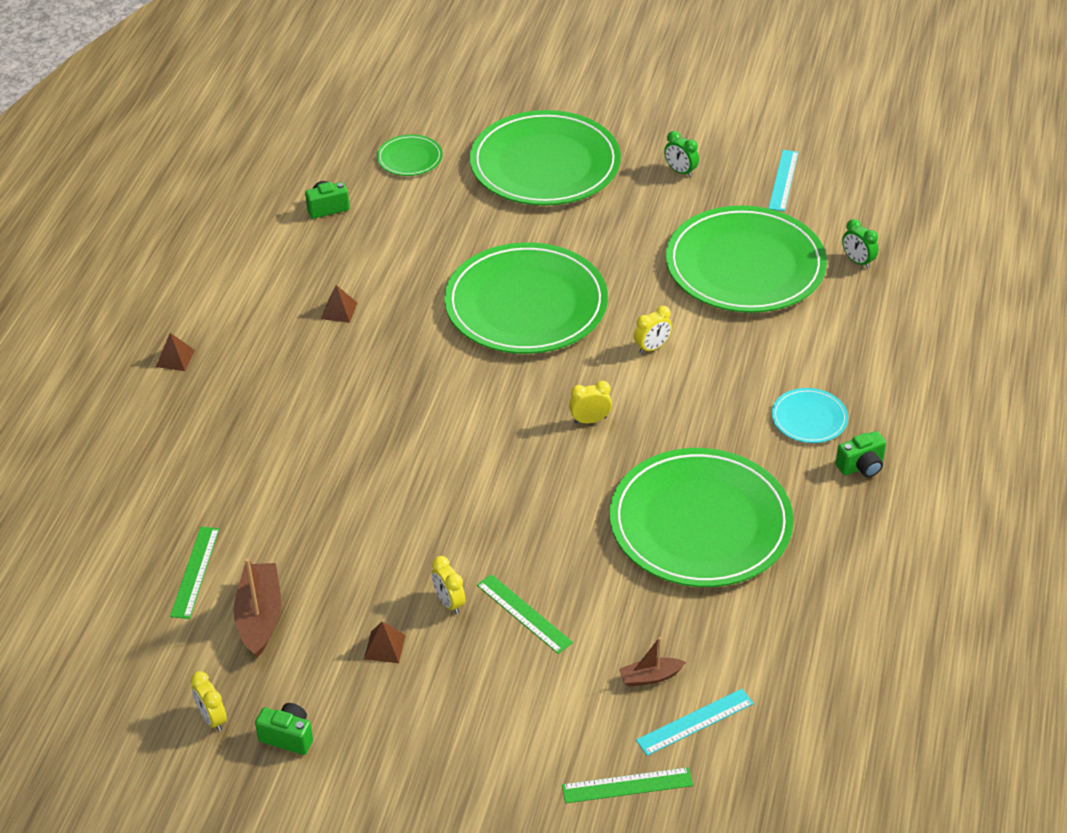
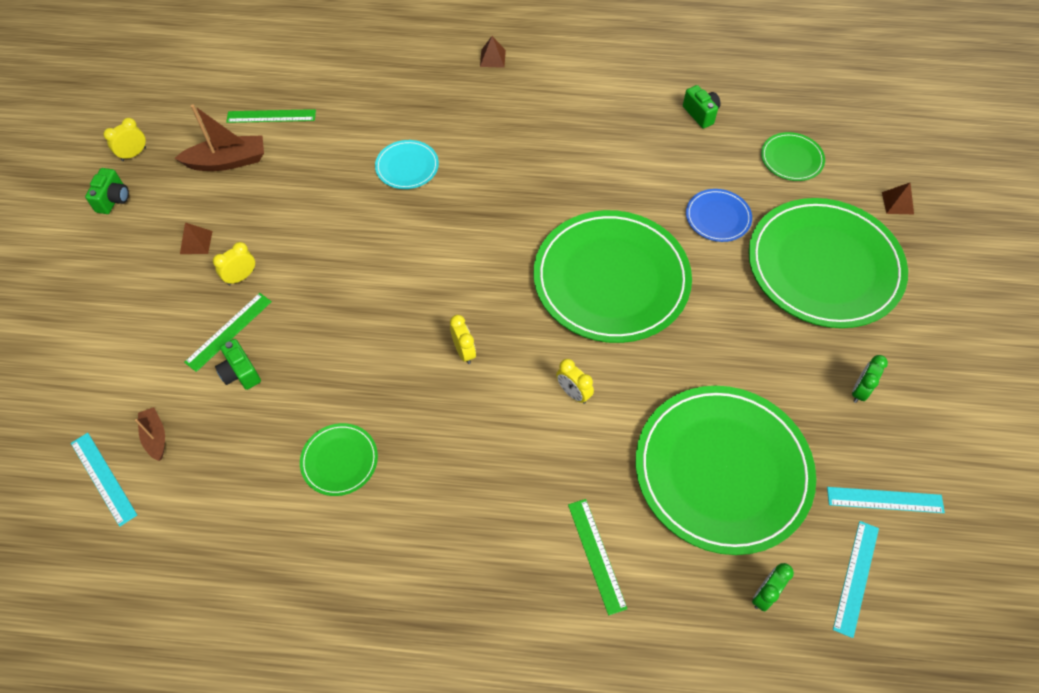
camera: 80 degrees right, 15 degrees up
brown pyramid [321,285,357,323] -> brown pyramid moved to [882,183,914,214]
green ruler [562,767,693,803] -> green ruler moved to [568,499,627,616]
green plate [610,448,794,587] -> green plate [300,423,378,496], size x0.44
turquoise plate [772,388,848,443] -> turquoise plate moved to [375,140,439,189]
green camera [836,431,886,477] -> green camera moved to [215,339,261,390]
none -> blue plate [686,189,752,242]
none -> turquoise ruler [833,521,879,638]

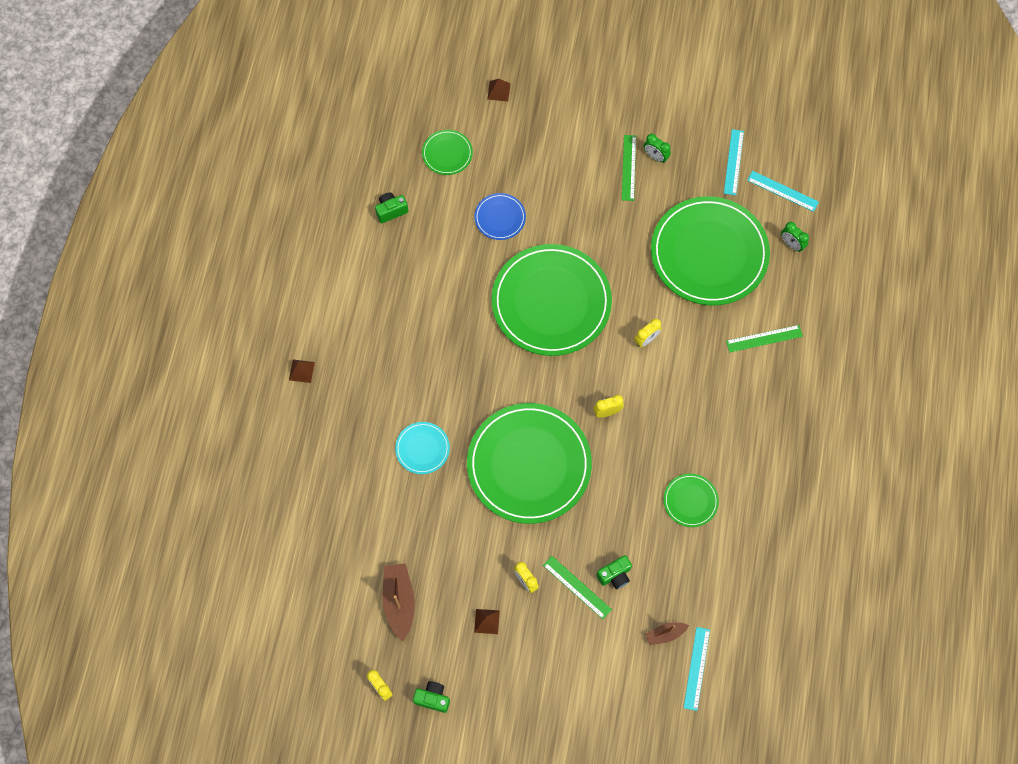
camera: 85 degrees left, 10 degrees up
turquoise ruler [71,433,137,527] -> turquoise ruler turned 45 degrees counterclockwise [684,627,710,711]
green ruler [226,109,316,123] -> green ruler moved to [622,135,636,201]
green plate [748,198,908,328] -> green plate moved to [467,403,592,524]

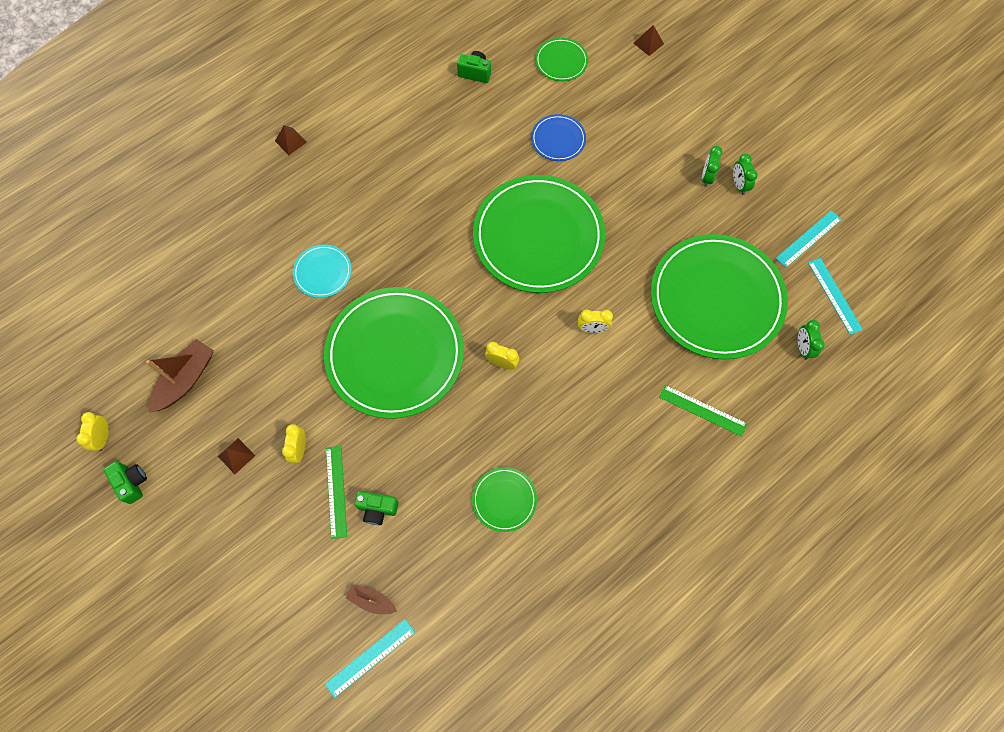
camera: 40 degrees right, 0 degrees up
green ruler [622,135,636,201] -> green clock [702,146,723,187]

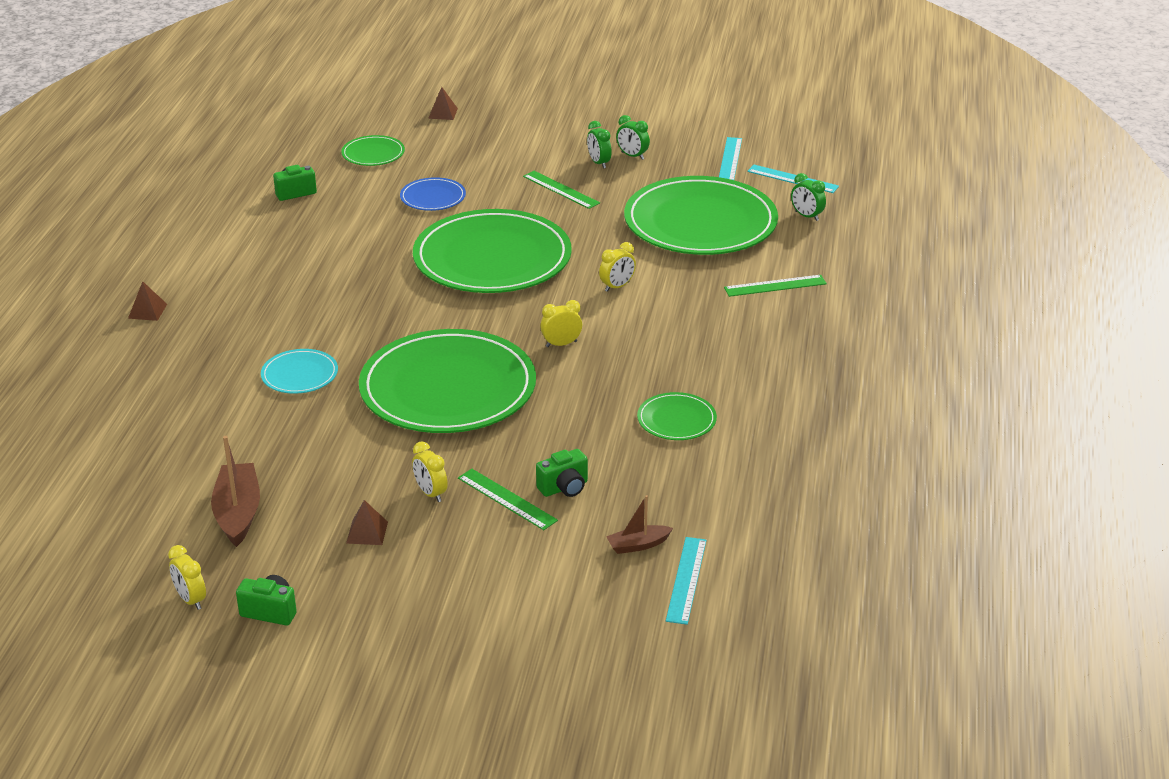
camera: 40 degrees left, 35 degrees down
none -> green ruler [523,171,600,209]

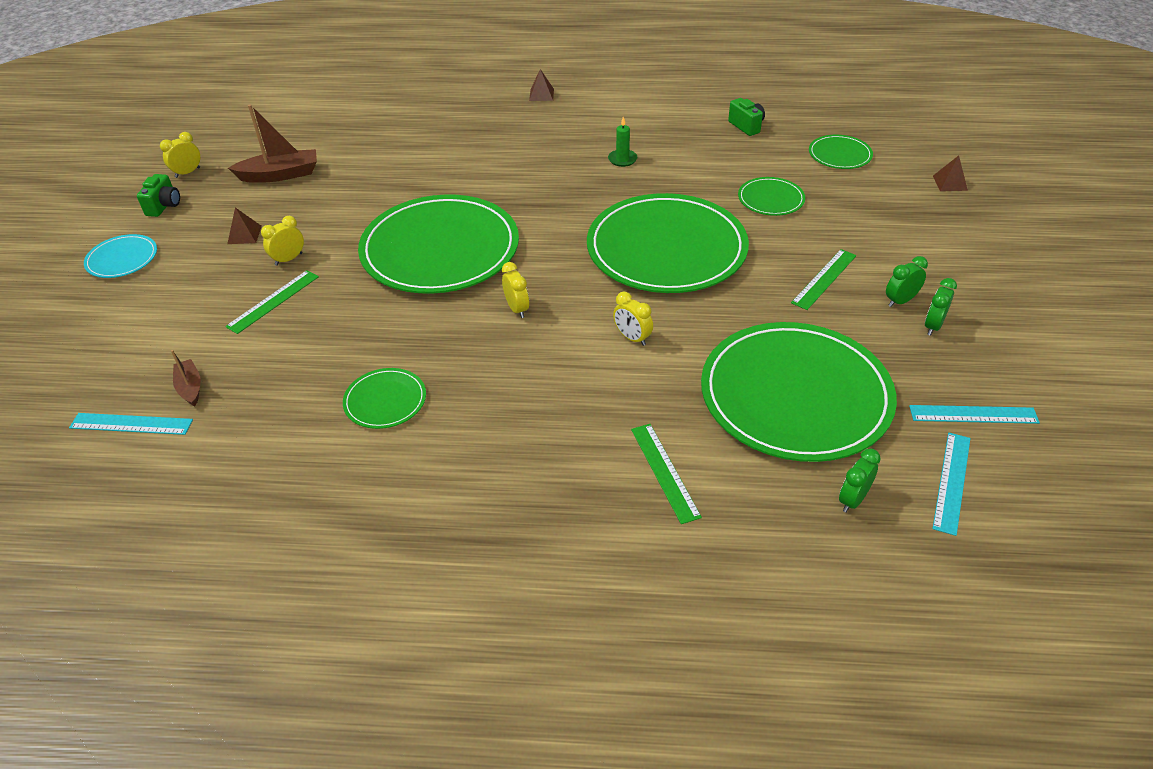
camera: 85 degrees right, 10 degrees up
turquoise plate [261,349,338,394] -> turquoise plate moved to [84,234,157,278]
blue plate [400,177,466,211] -> green plate [738,177,805,216]
green camera [536,449,588,497] -> none
none -> green candle [608,117,637,167]

